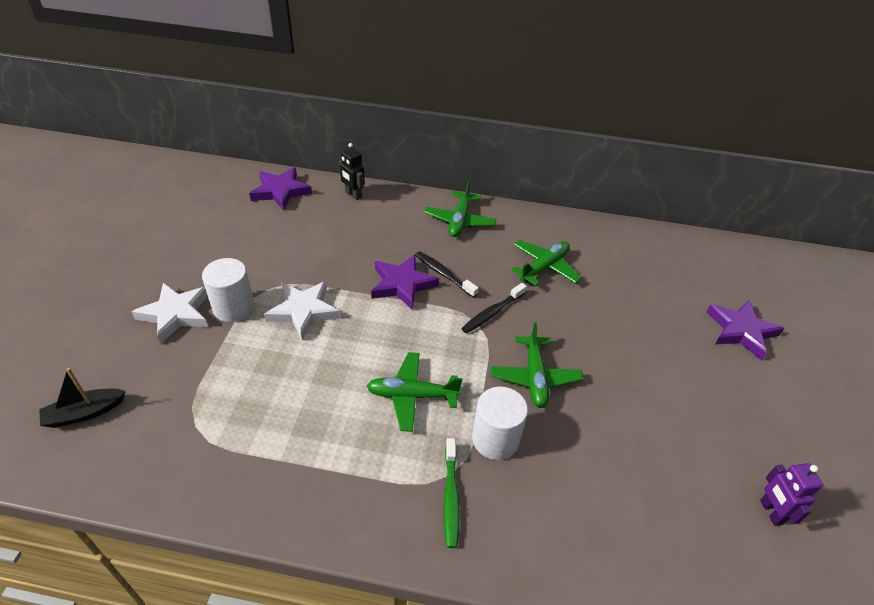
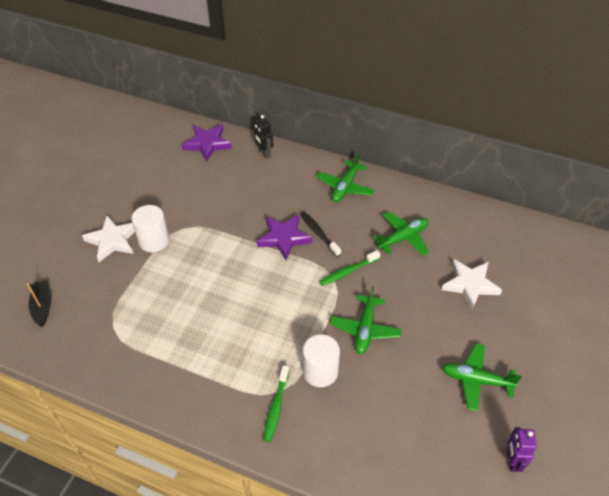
camera: 15 degrees right, 5 degrees up
black boat [39,368,126,428] -> black boat turned 90 degrees clockwise [27,280,51,327]
white star [264,281,340,340] -> white star moved to [442,259,502,310]
green plane [367,352,463,432] -> green plane moved to [442,343,522,411]
black toothbrush [461,283,527,333] -> green toothbrush [319,250,380,286]
purple star [707,300,784,360] -> none

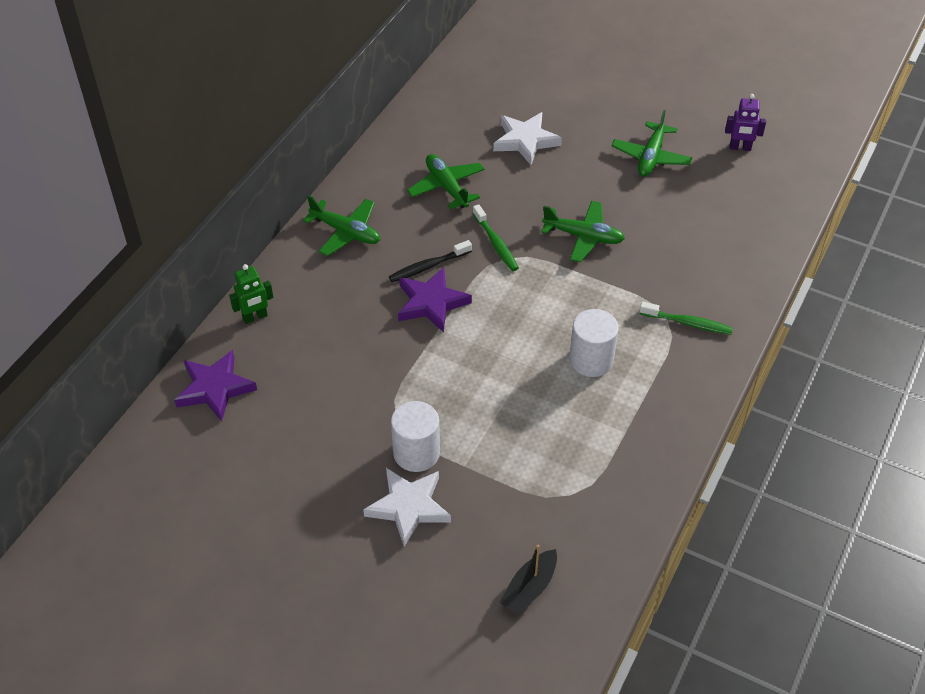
camera: 85 degrees left, 0 degrees up
black boat [27,280,51,327] -> black boat turned 45 degrees counterclockwise [499,545,557,615]
black robot [254,115,273,158] -> green robot [229,264,274,324]
white cylinder [303,334,340,387] -> white cylinder moved to [569,309,619,377]

